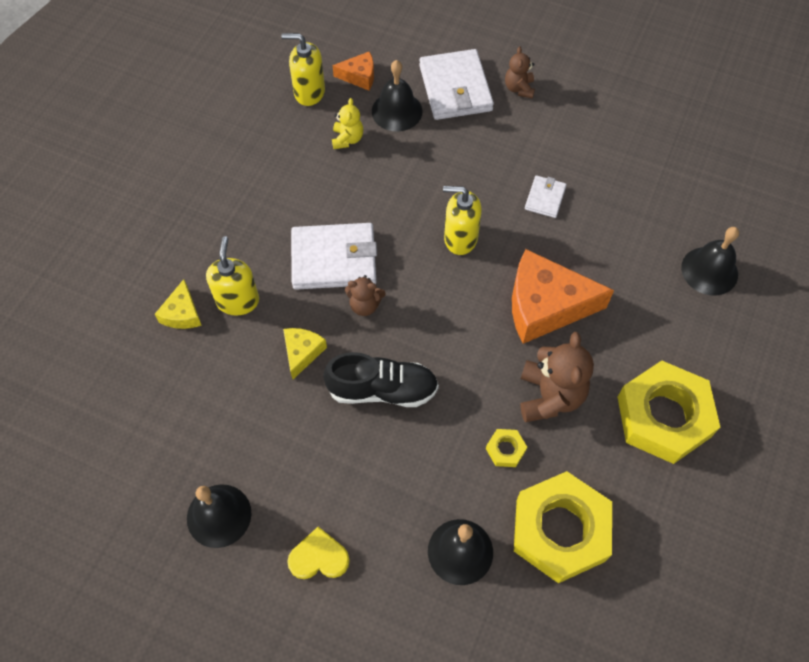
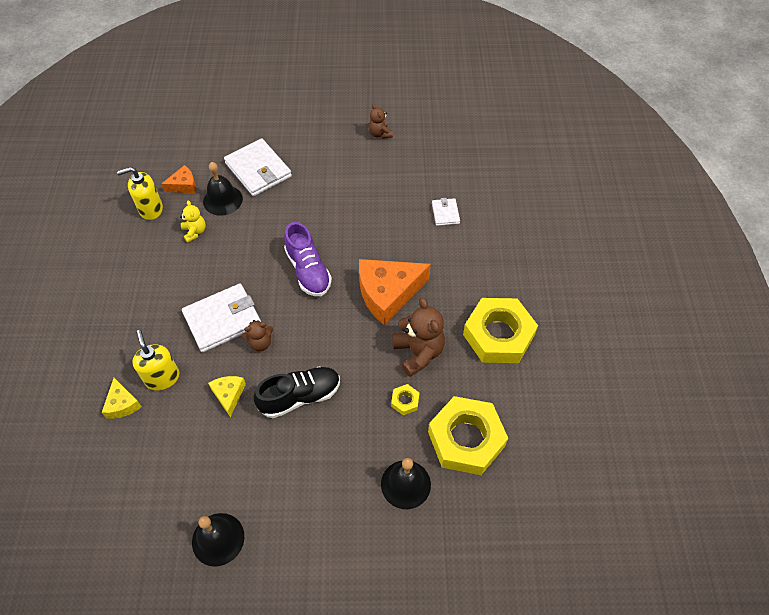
camera: 25 degrees left, 5 degrees down
yellow heart [287,527,350,579] -> none
yellow soap dispenser [443,186,482,255] -> purple shoe [284,222,332,296]
brown teddy bear [505,46,535,99] -> brown teddy bear moved to [369,104,393,139]
white wallet [525,175,567,218] -> white wallet moved to [432,198,460,226]
black bell [681,227,739,296] -> none

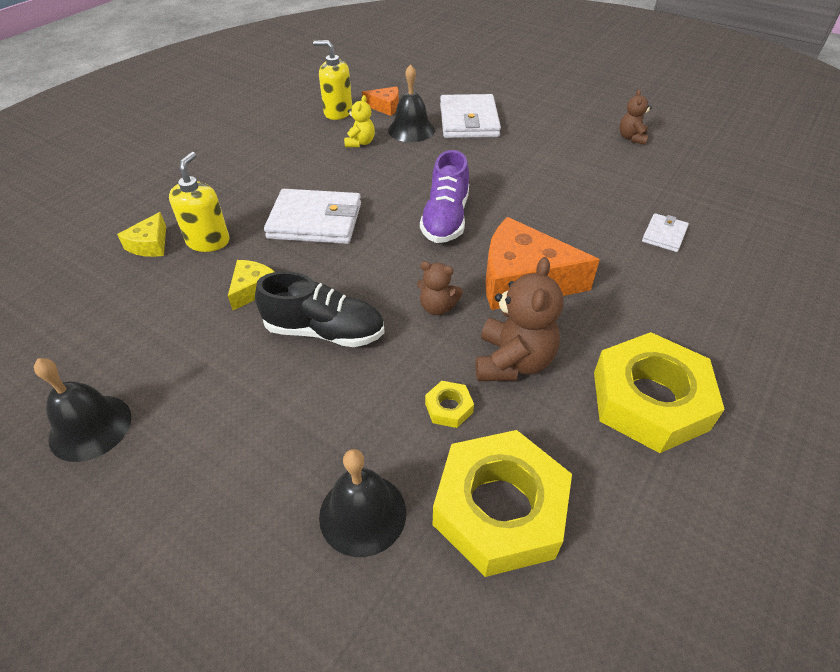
camera: 35 degrees right, 10 degrees down
brown teddy bear [242,320,273,351] -> brown teddy bear moved to [417,261,463,315]

